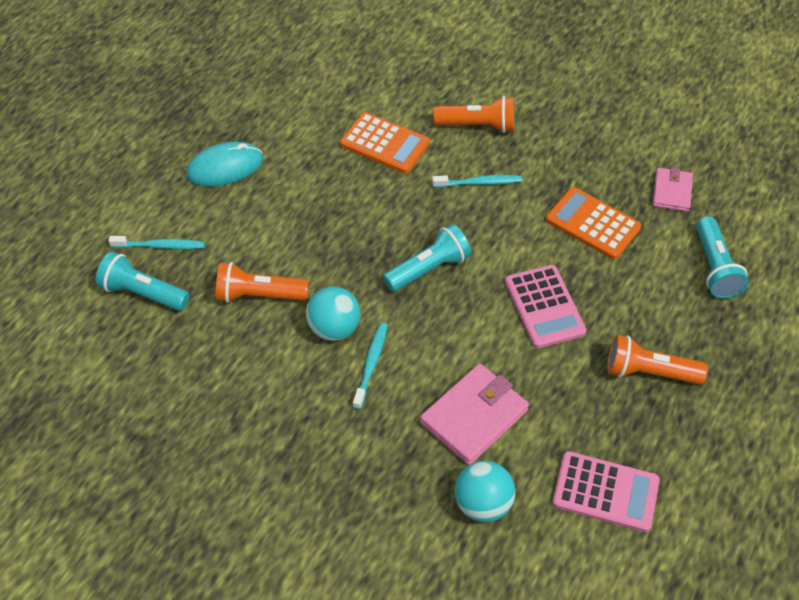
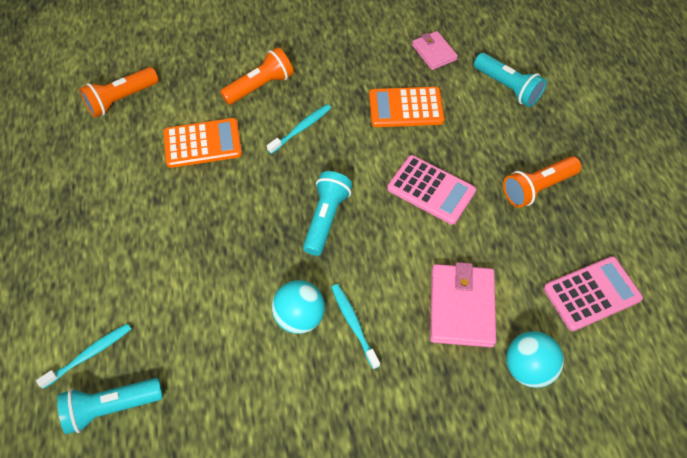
camera: 40 degrees left, 5 degrees up
turquoise mouse [186,142,263,186] -> none
orange flashlight [216,262,309,303] -> orange flashlight moved to [79,67,159,118]

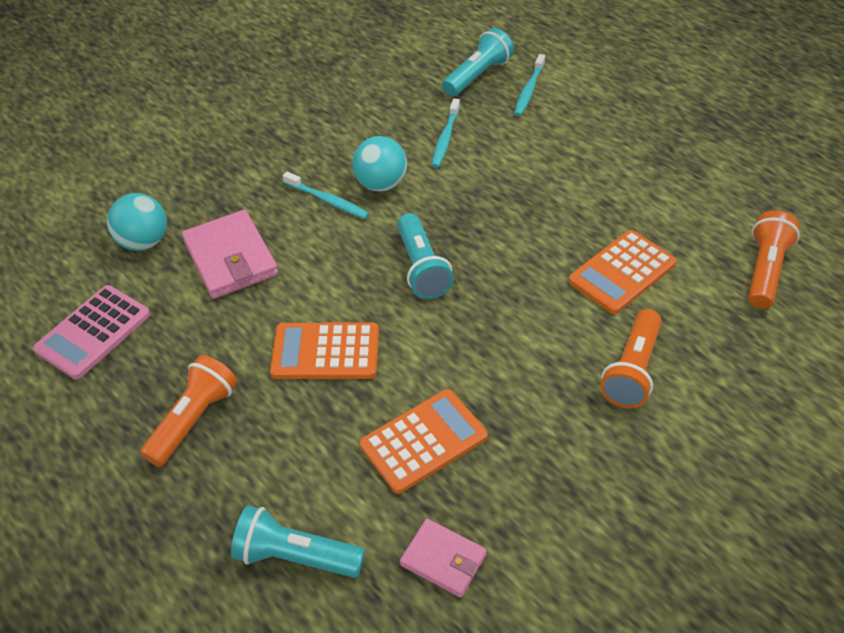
camera: 150 degrees right, 10 degrees down
turquoise toothbrush [267,104,331,154] -> turquoise toothbrush moved to [432,99,460,168]
pink calculator [387,155,476,225] -> orange calculator [270,322,379,379]

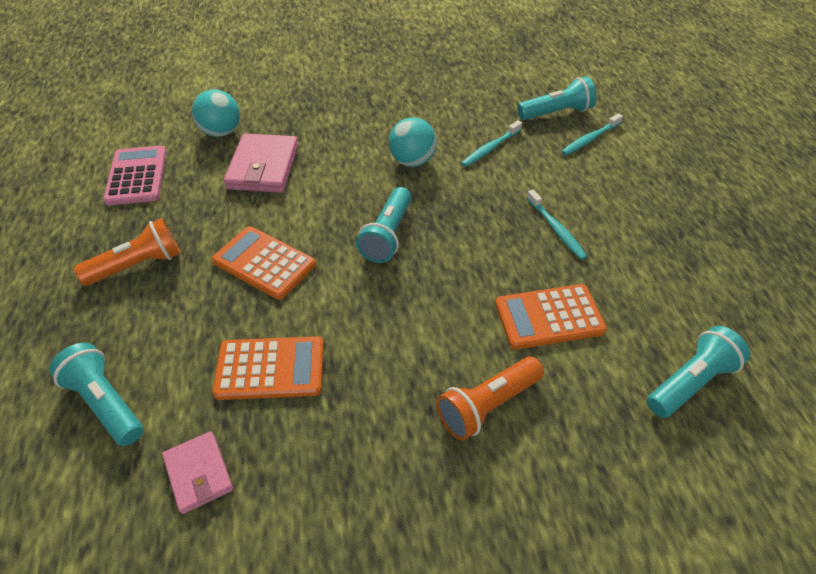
camera: 30 degrees right, 0 degrees up
pink calculator [33,285,150,379] -> pink calculator turned 105 degrees clockwise [103,146,167,205]
turquoise toothbrush [283,171,369,219] -> turquoise toothbrush moved to [527,189,587,260]
orange flashlight [748,211,800,309] -> turquoise flashlight [647,326,750,418]

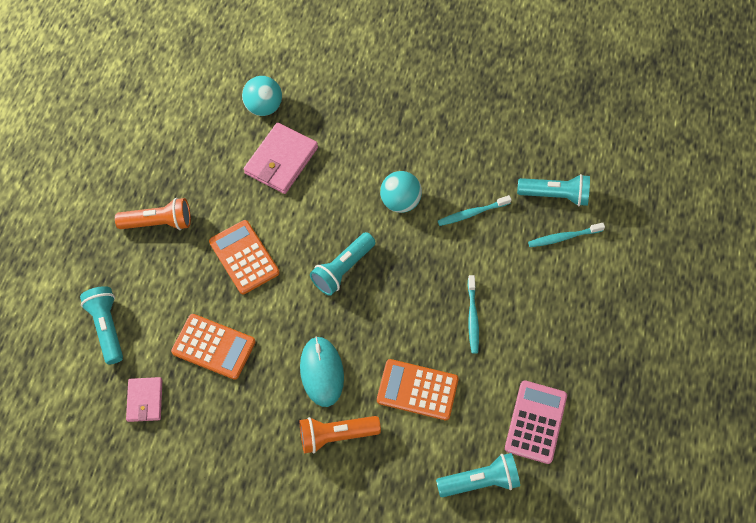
camera: 25 degrees right, 15 degrees up
pink calculator [103,146,167,205] -> pink calculator moved to [505,380,567,464]
none -> turquoise mouse [300,336,344,407]

